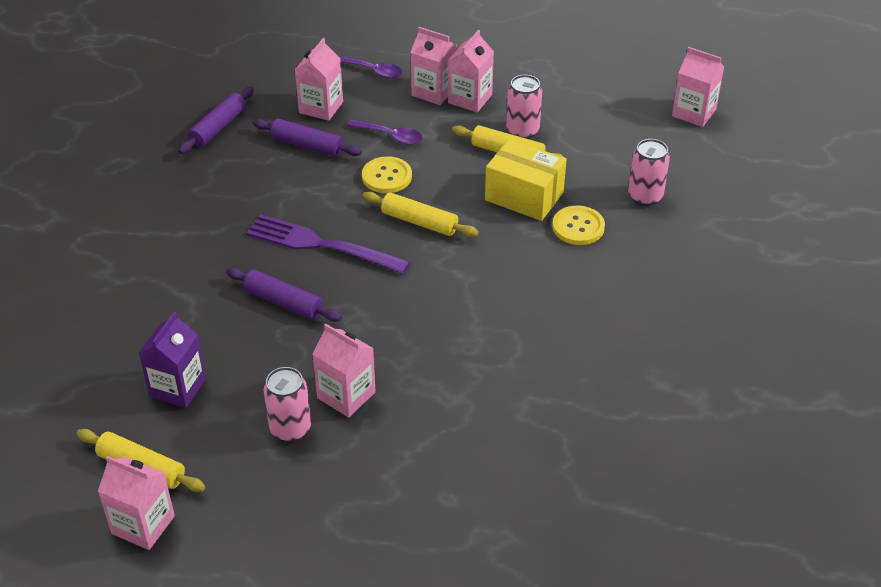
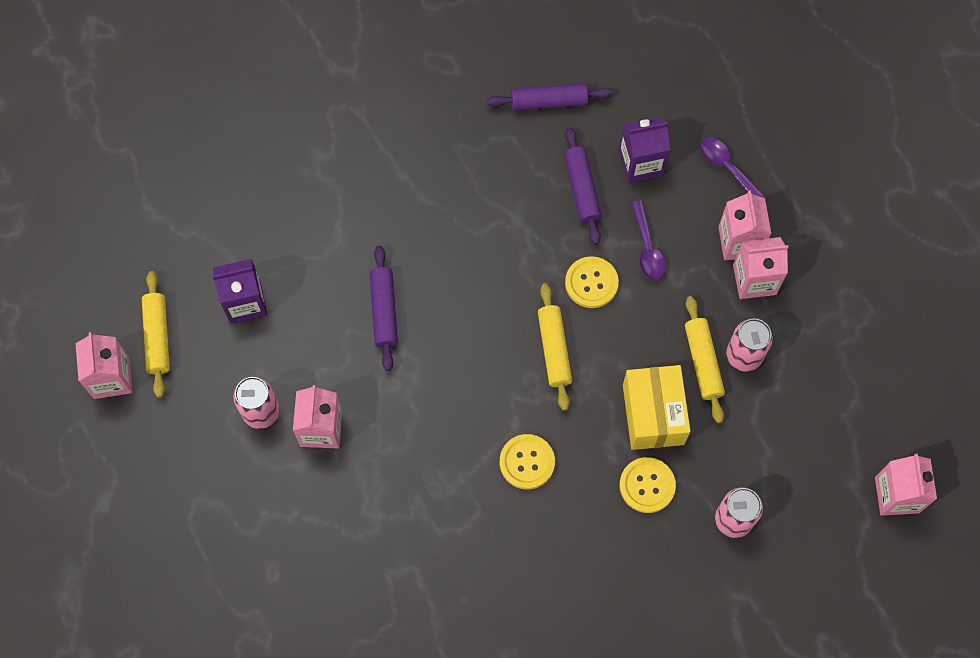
camera: 55 degrees right, 25 degrees up
purple fork [247,214,410,274] -> none
pink carton [295,38,343,121] -> purple carton [619,117,670,183]
purple spoon [339,56,402,78] -> purple spoon turned 150 degrees clockwise [700,137,766,199]
none -> yellow button [500,434,555,490]

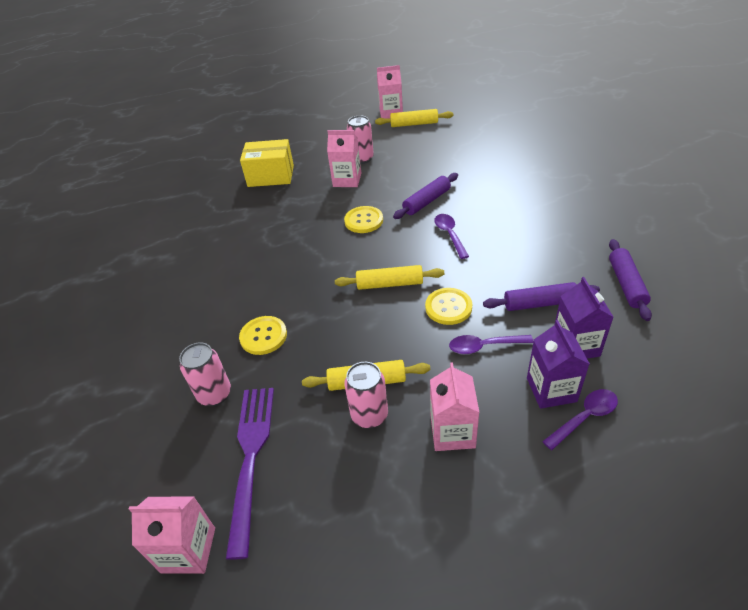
camera: 100 degrees right, 25 degrees down
purple carton [212,259,267,324] -> purple carton moved to [527,320,590,409]
purple rolling pin [370,245,398,371] -> purple rolling pin turned 45 degrees counterclockwise [393,173,458,219]
yellow button [500,434,555,490] -> yellow button moved to [344,206,383,233]
yellow box [623,365,691,450] -> yellow box moved to [240,139,294,187]
pink carton [718,191,771,260] -> none
none -> purple fork [226,388,274,560]
none -> purple spoon [434,214,469,259]

